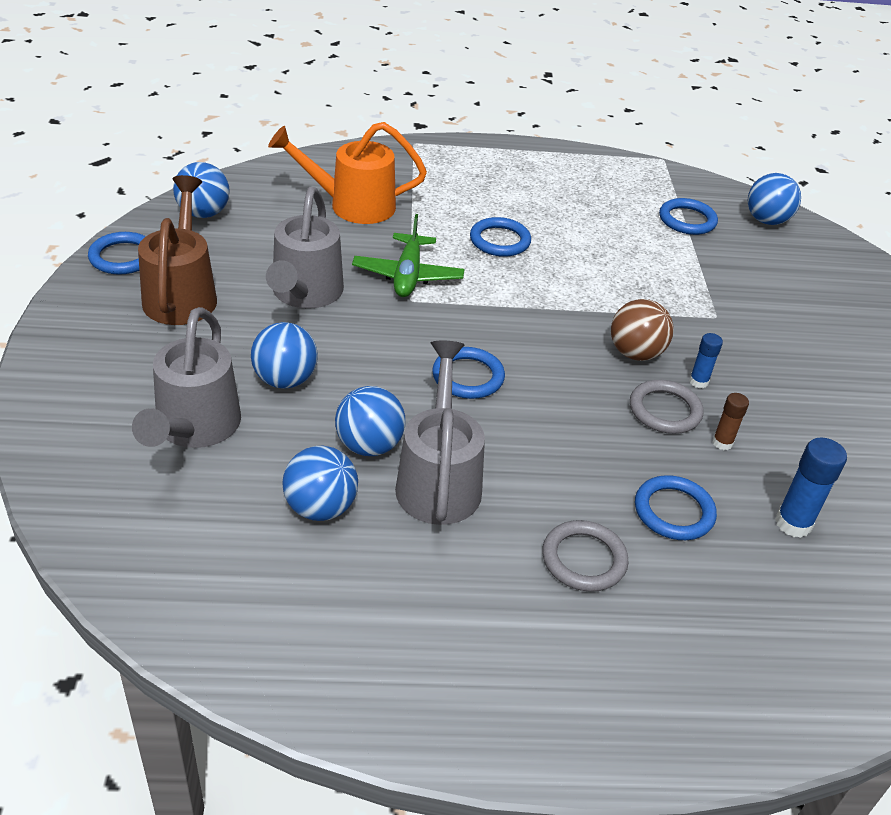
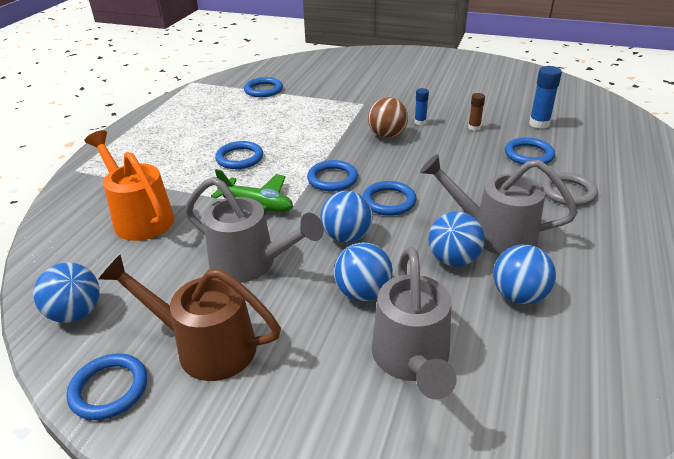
camera: 65 degrees left, 5 degrees down
grey watering can [132,307,241,448] -> grey watering can turned 60 degrees clockwise [372,247,457,400]
orange watering can [268,122,427,224] -> orange watering can turned 120 degrees clockwise [84,130,175,241]
grey ring [630,380,704,434] -> none
blue ball [748,173,801,225] -> blue ball moved to [320,191,372,243]
none -> blue ring [307,160,358,191]

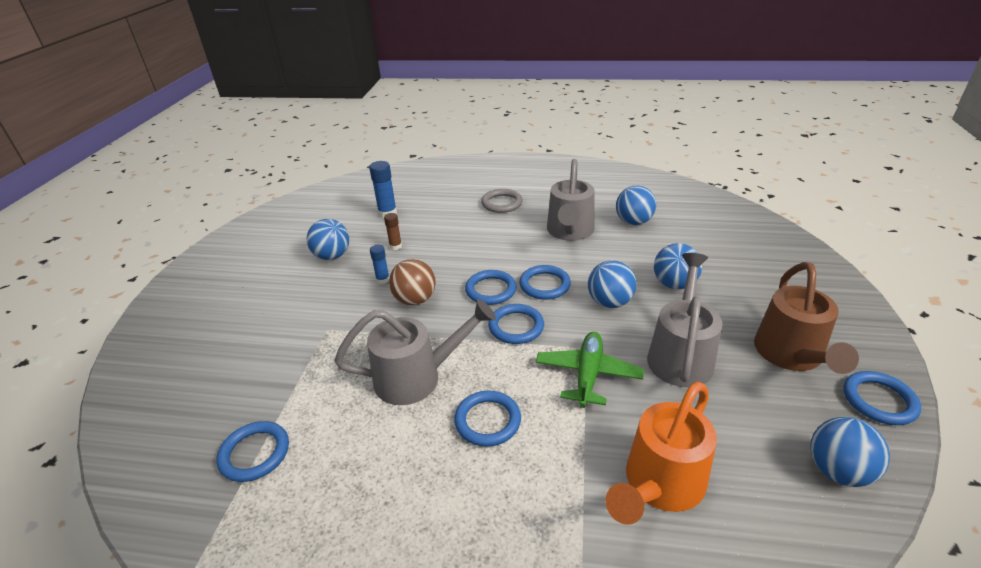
camera: 100 degrees left, 0 degrees up
grey watering can [372,247,457,400] -> grey watering can moved to [335,299,496,405]
blue ball [428,211,485,267] -> blue ball moved to [306,219,349,260]
blue ring [505,137,555,165] -> blue ring moved to [465,270,517,305]

